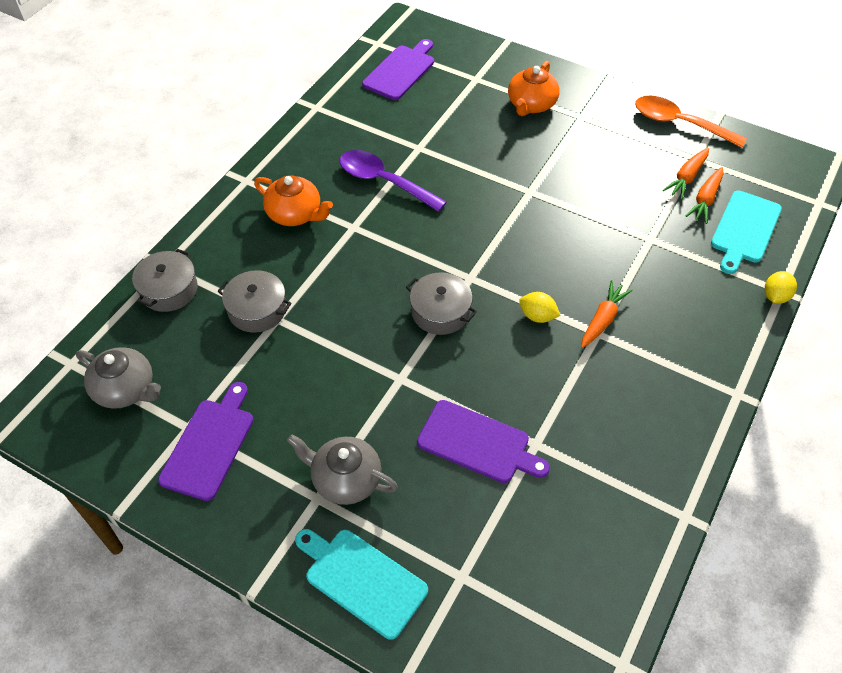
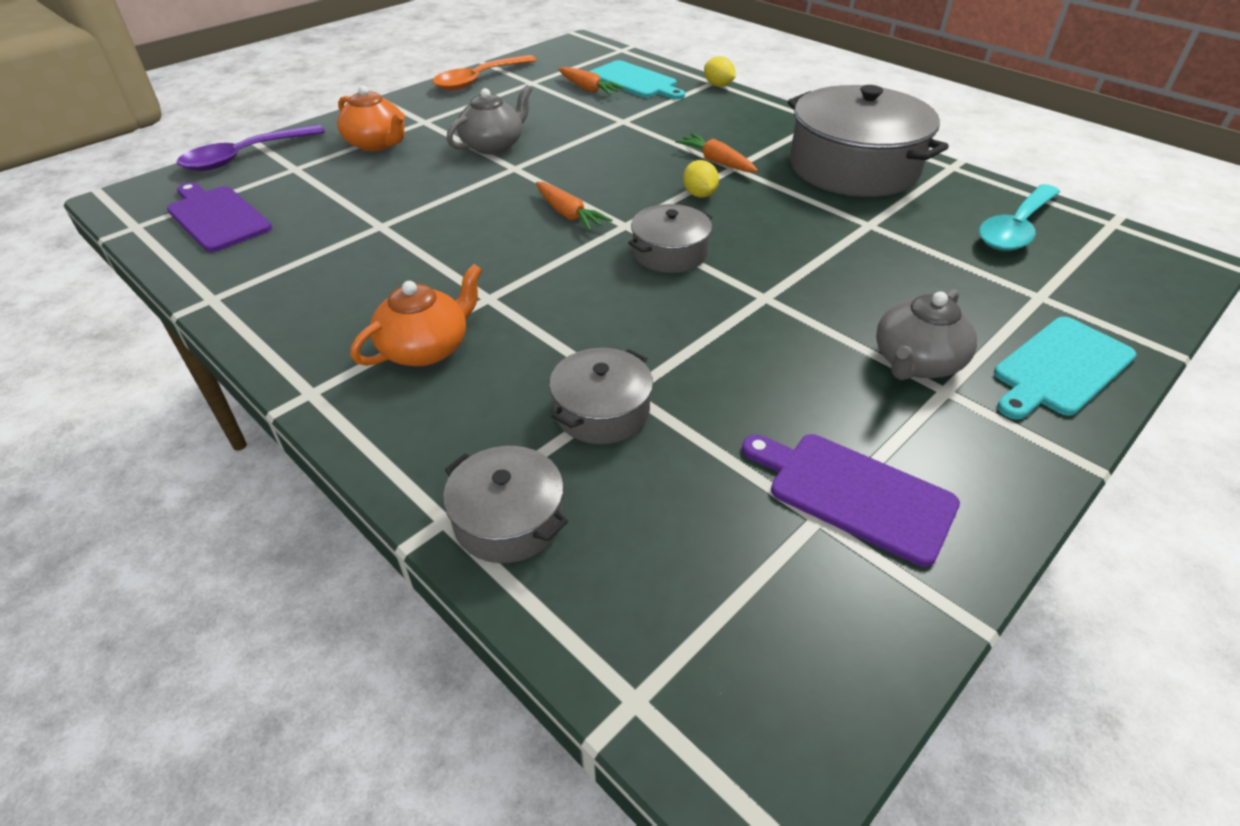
camera: 75 degrees left, 10 degrees down
grey teapot [76,347,161,409] -> grey teapot moved to [447,85,532,155]
purple spoon [340,150,447,212] -> purple spoon moved to [177,125,325,171]
purple cutting board [417,400,550,483] -> none
yellow lemon [519,292,561,323] -> yellow lemon turned 60 degrees counterclockwise [683,160,719,198]
orange carrot [663,148,709,200] -> orange carrot moved to [536,182,612,231]
none -> grey pot [788,85,949,197]
none -> turquoise spoon [979,184,1060,251]

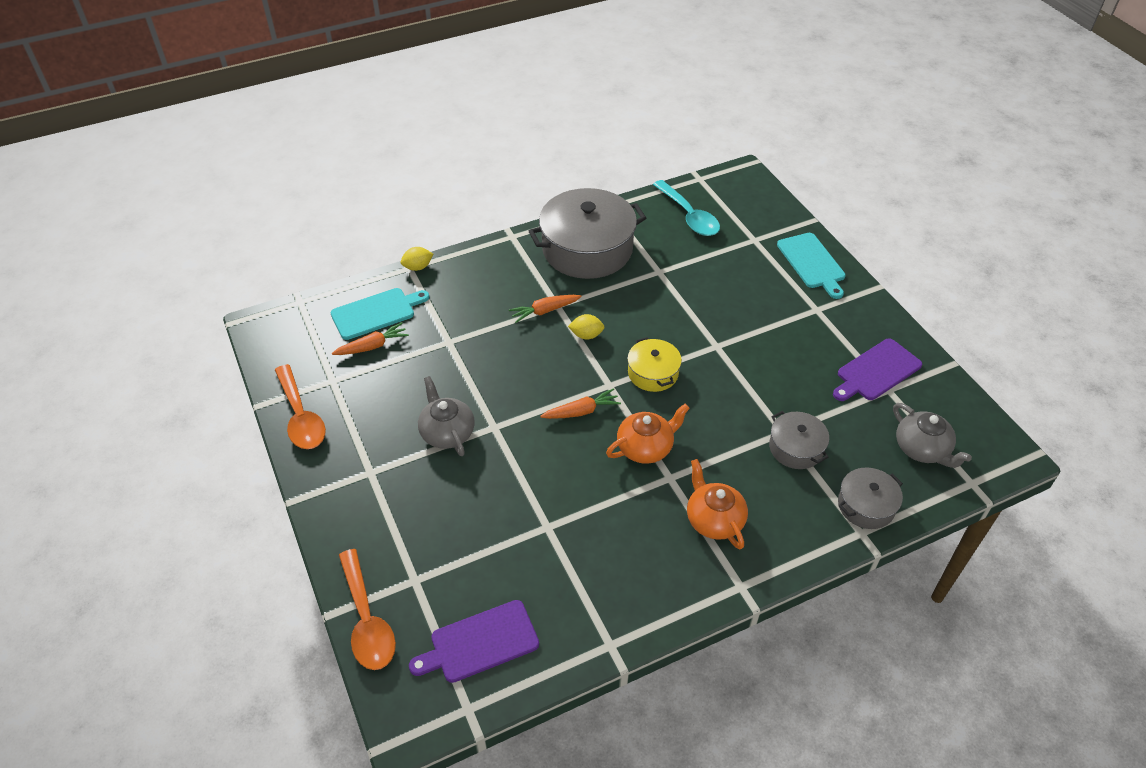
camera: 70 degrees left, 5 degrees up
purple spoon [177,125,325,171] -> orange spoon [339,549,396,670]
orange teapot [337,85,405,151] -> orange teapot moved to [606,404,690,464]
grey pot [628,204,712,273] -> yellow pot [627,337,682,392]
grey teapot [876,289,977,380] -> grey teapot moved to [893,403,972,468]

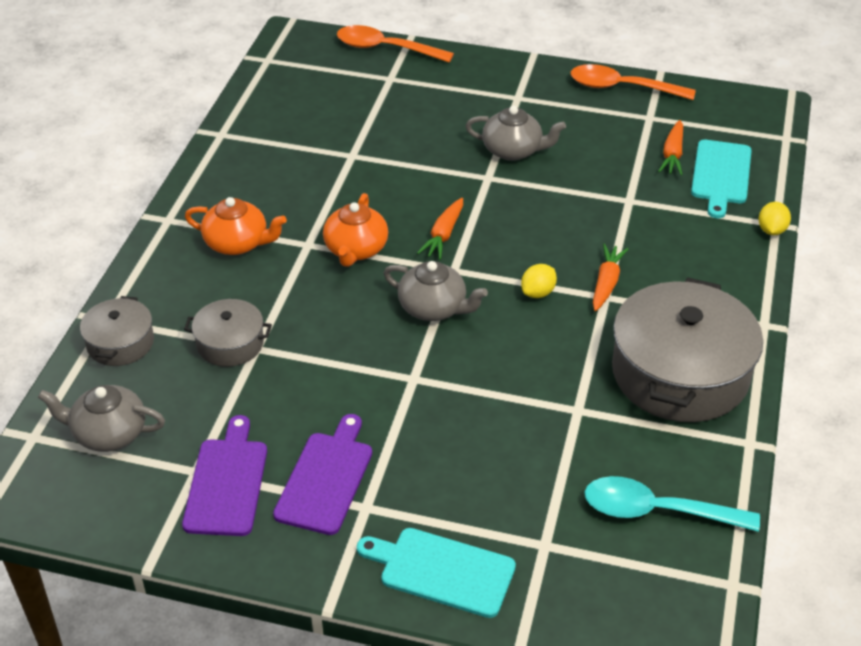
camera: 130 degrees right, 5 degrees down
purple cutting board [409,600,539,683] -> purple cutting board moved to [273,414,372,535]
yellow pot [627,337,682,392] -> grey teapot [384,261,488,321]

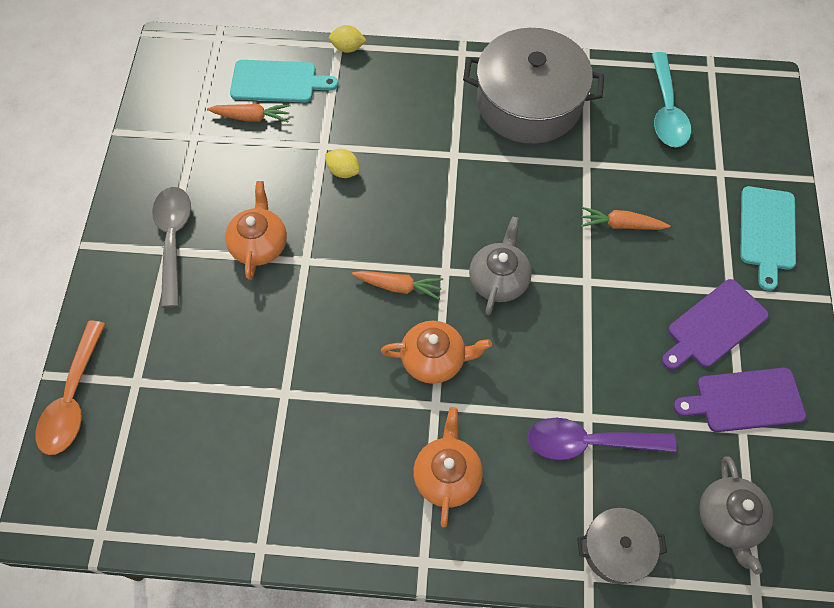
camera: 100 degrees left, 20 degrees up
grey pot [184,299,272,367] -> purple spoon [528,418,676,460]
purple cutting board [273,414,372,535] -> purple cutting board turned 45 degrees counterclockwise [662,279,769,370]
grey teapot [466,106,566,161] -> orange teapot [225,181,287,280]
yellow lemon [521,264,557,298] -> yellow lemon moved to [325,149,360,178]
orange spoon [571,64,696,100] -> none
orange carrot [593,243,628,311] -> orange carrot moved to [581,207,670,230]
none -> grey spoon [152,187,191,307]

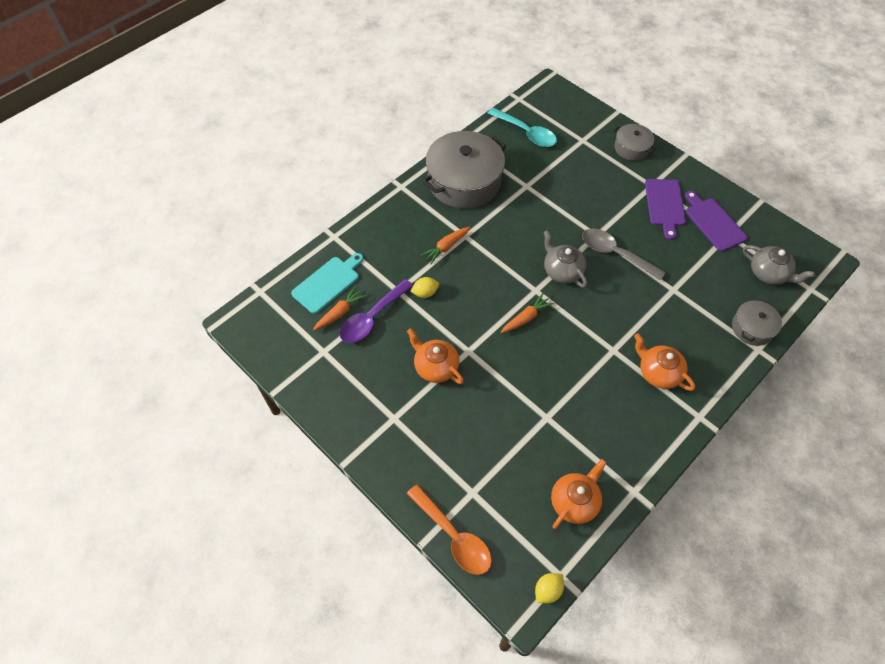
camera: 50 degrees left, 5 degrees down
grey spoon [152,187,191,307] -> grey spoon moved to [582,229,666,281]
yellow lemon [329,25,367,53] -> yellow lemon moved to [535,573,564,603]
orange teapot [381,321,492,384] -> orange teapot moved to [551,459,607,529]
purple spoon [528,418,676,460] -> purple spoon moved to [339,279,413,343]
orange carrot [581,207,670,230] -> orange carrot moved to [421,227,470,264]
purple cutting board [673,368,806,432] -> purple cutting board turned 120 degrees clockwise [685,191,748,251]
turquoise cutting board [740,186,796,291] -> grey pot [613,124,657,161]

